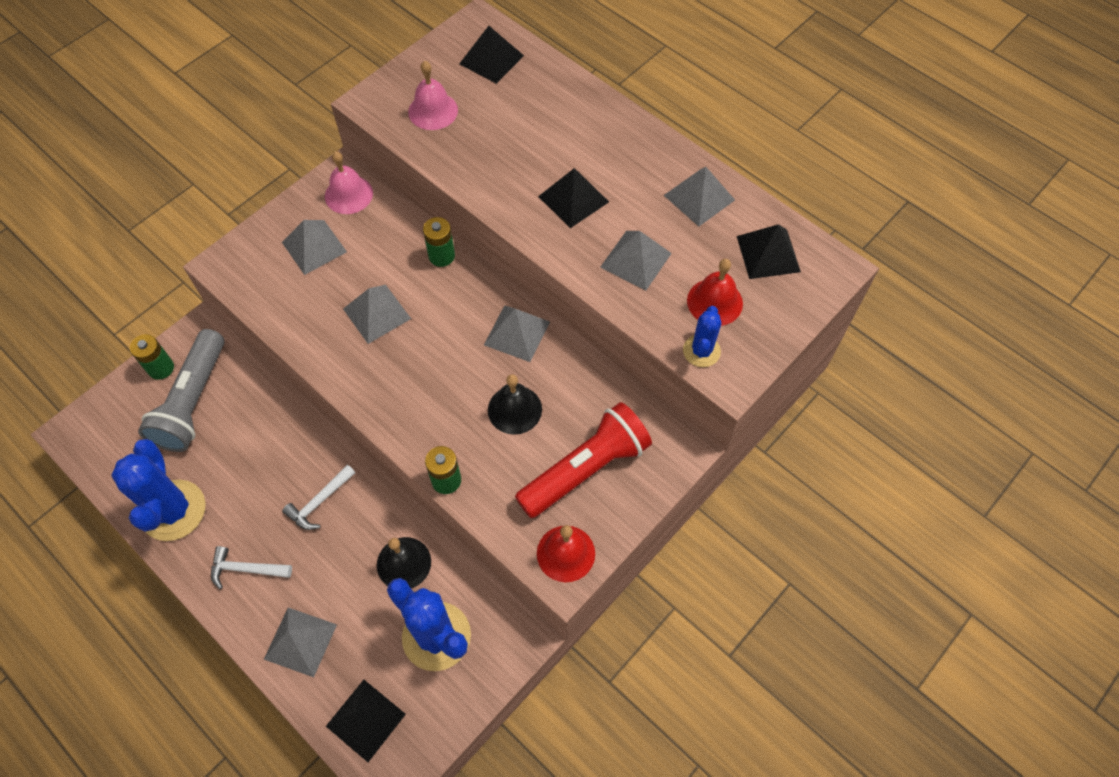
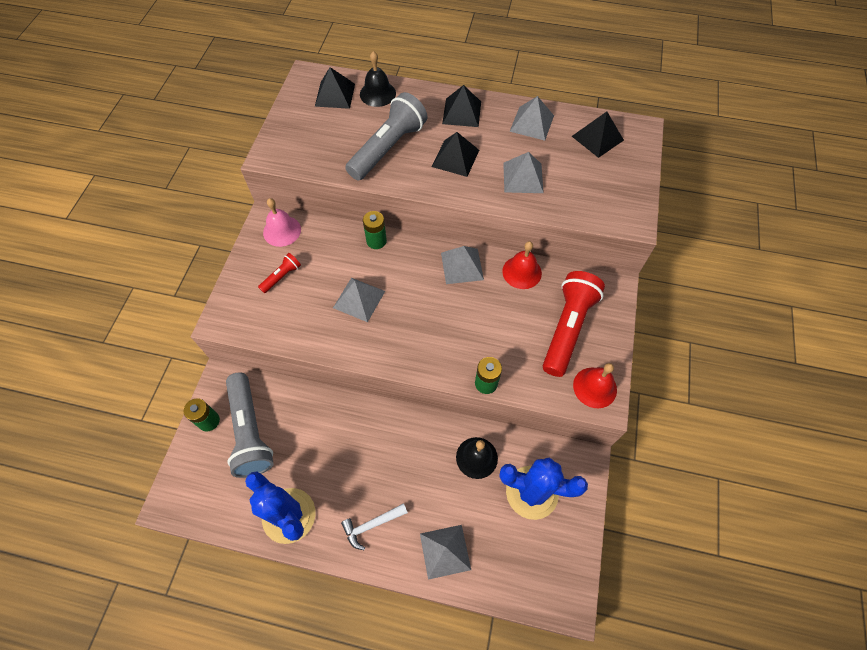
camera: 30 degrees left, 0 degrees up
grey pyramid [282,220,347,275] -> red flashlight [258,253,301,293]
white hammer [282,465,355,530] -> none
black pyramid [326,680,406,762] -> black pyramid moved to [442,85,481,127]
pink bell [408,61,458,130] -> none
black bell [488,374,542,435] -> black bell moved to [360,51,396,107]
blue cactus [683,306,721,367] -> none
red bell [687,259,743,326] -> red bell moved to [502,241,542,289]
none -> grey flashlight [345,92,427,181]

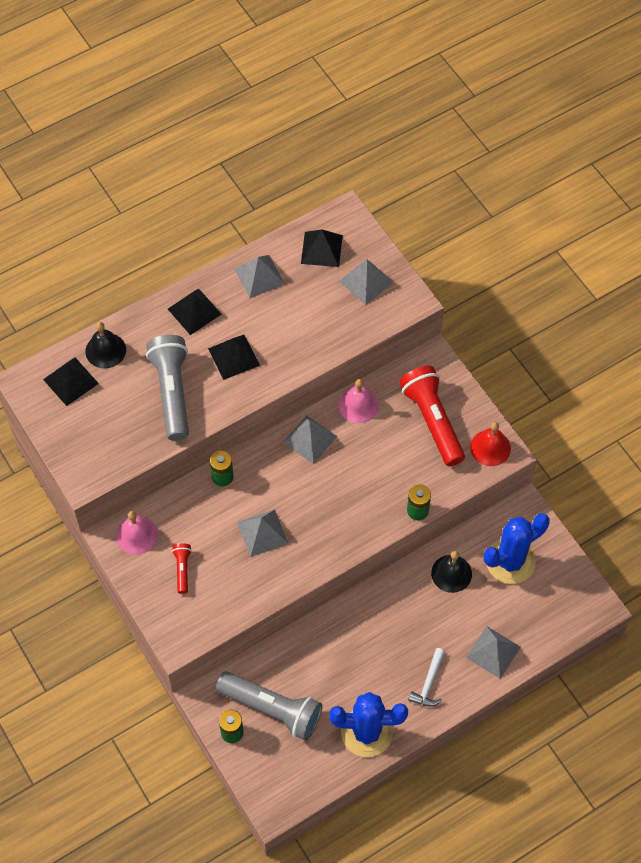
camera: 45 degrees left, 0 degrees up
red bell [502,241,542,289] -> pink bell [339,379,378,423]
grey pyramid [503,152,544,193] -> grey pyramid moved to [340,259,394,305]

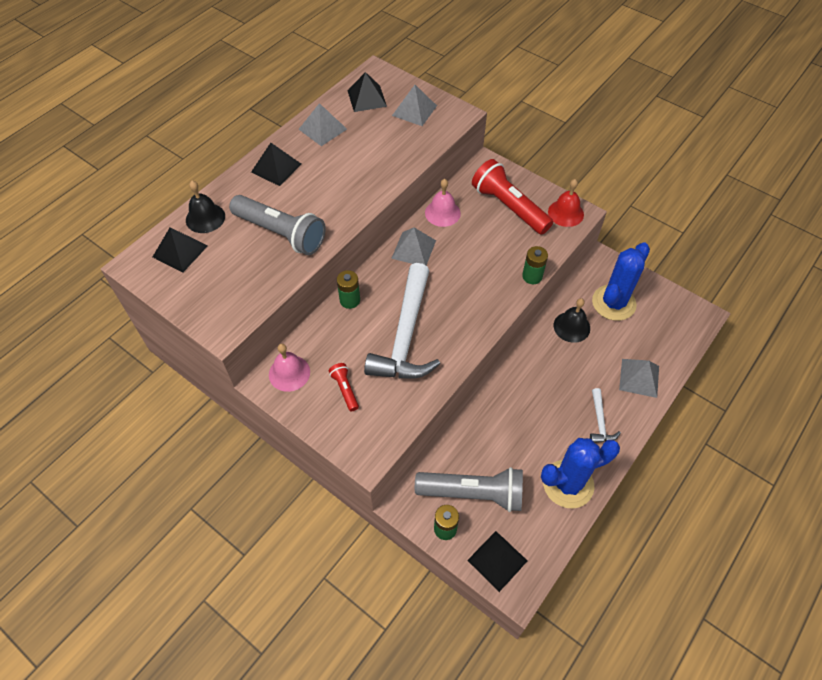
camera: 20 degrees left, 5 degrees down
grey flashlight [146,335,189,441] -> grey flashlight turned 150 degrees clockwise [229,195,326,255]
black pyramid [208,335,260,380] -> black pyramid moved to [467,531,527,592]
grey pyramid [237,510,288,557] -> white hammer [364,263,440,379]

